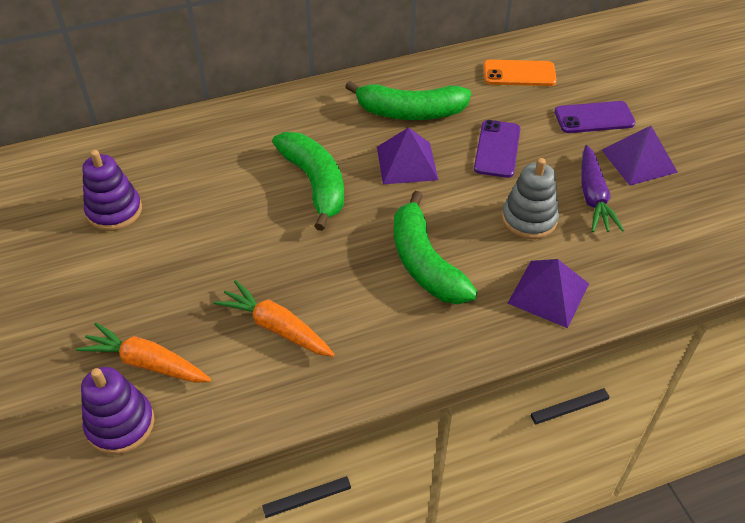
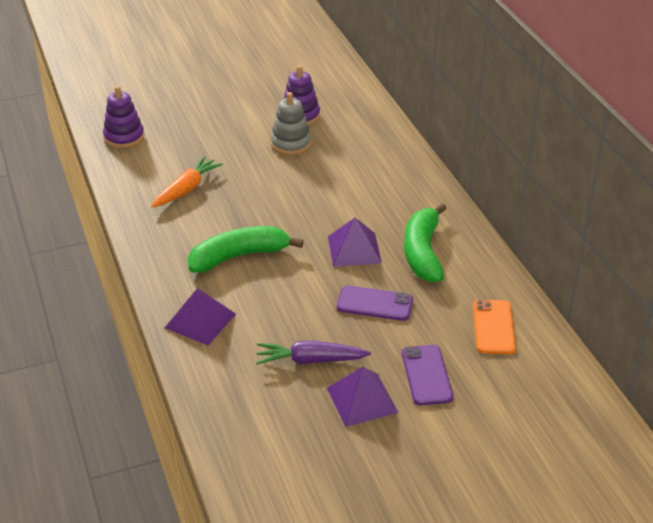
camera: 90 degrees right, 10 degrees down
orange carrot [76,322,211,383] -> none
green banana [272,132,344,231] -> none
grey stacking toy [502,158,559,239] -> grey stacking toy moved to [271,92,311,155]

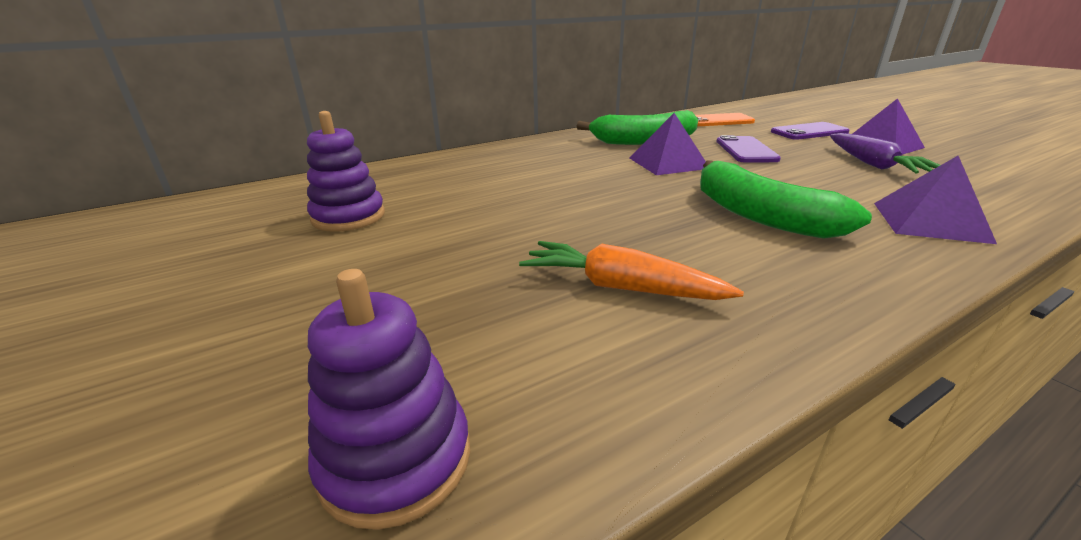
camera: 100 degrees left, 10 degrees down
grey stacking toy [271,92,311,155] -> none

